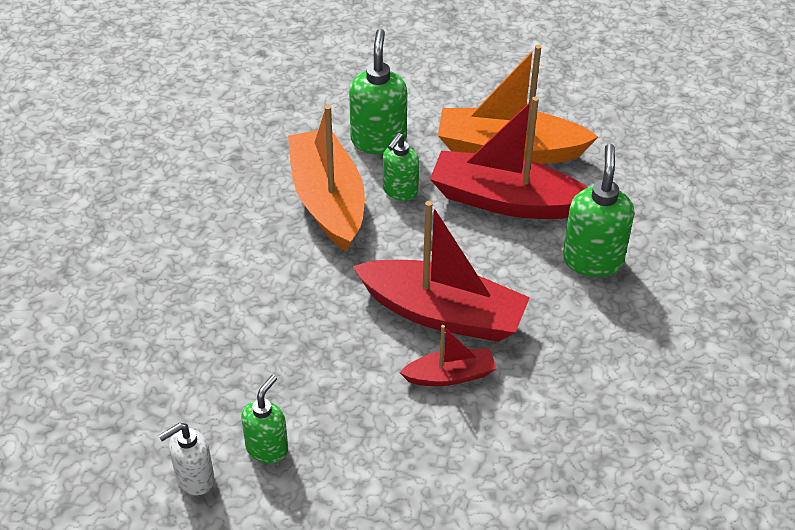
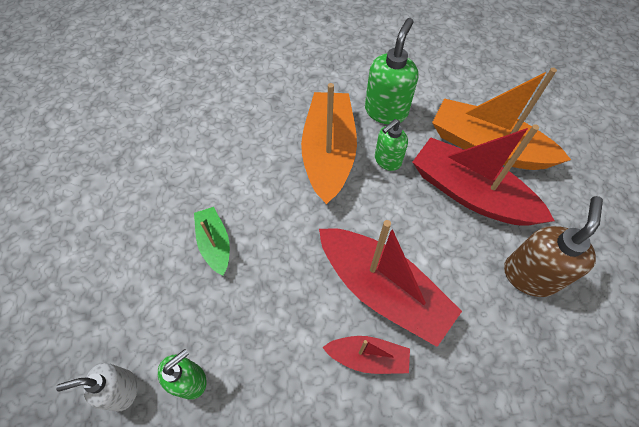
camera: 20 degrees right, 15 degrees up
green soap dispenser [563,144,634,277] -> brown soap dispenser [504,196,603,297]
none -> green boat [194,207,230,275]

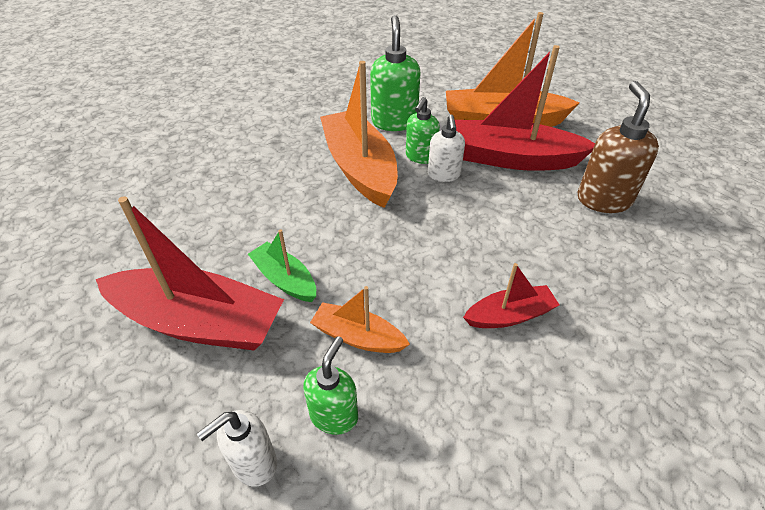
camera: 25 degrees left, 15 degrees down
red boat [319,220,462,347] -> red boat moved to [96,196,284,350]
none -> orange boat [310,286,410,353]
none -> white soap dispenser [428,115,465,182]

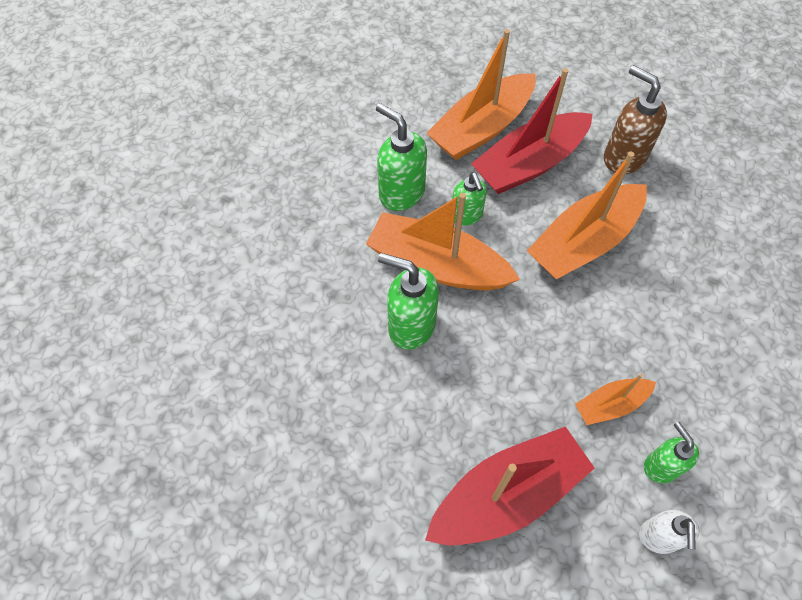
camera: 45 degrees left, 15 degrees up
green boat [248,229,316,302] -> none
white soap dispenser [428,115,465,182] -> none
red boat [463,263,560,328] -> none
none -> green soap dispenser [378,253,439,350]
none -> orange boat [527,152,647,279]

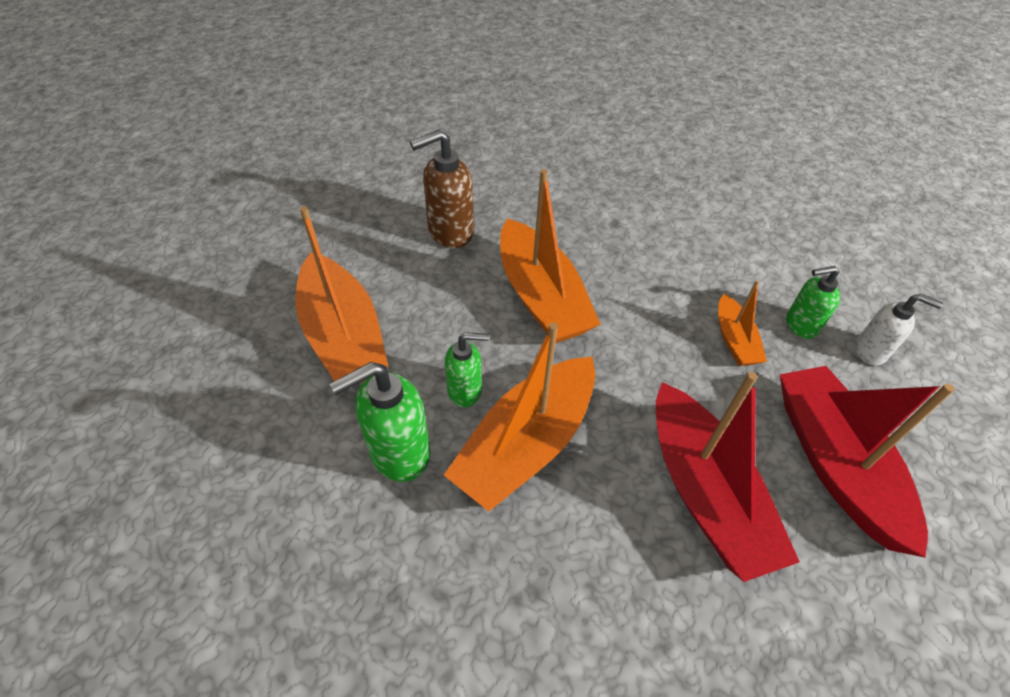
camera: 75 degrees left, 10 degrees down
green soap dispenser [378,253,439,350] -> none
red boat [471,68,593,194] -> red boat moved to [656,372,800,582]

